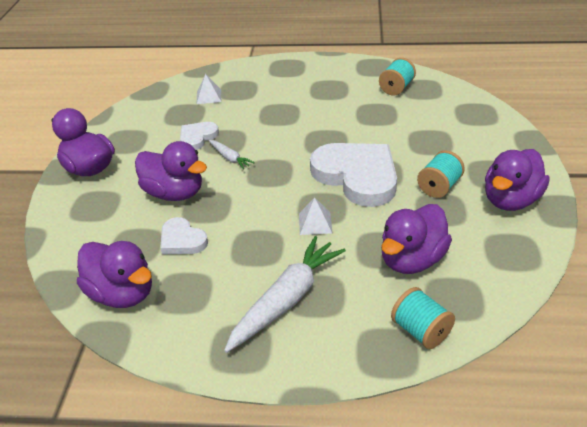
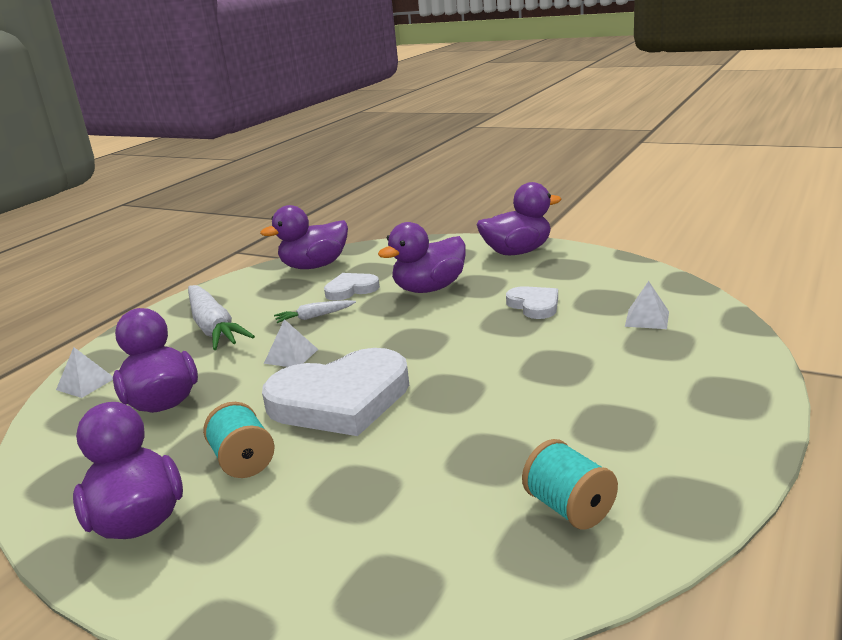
camera: 115 degrees right, 15 degrees down
white carrot [209,140,255,170] -> white carrot moved to [274,300,356,323]
turquoise spool [391,287,455,349] -> white pyramid [56,347,113,398]

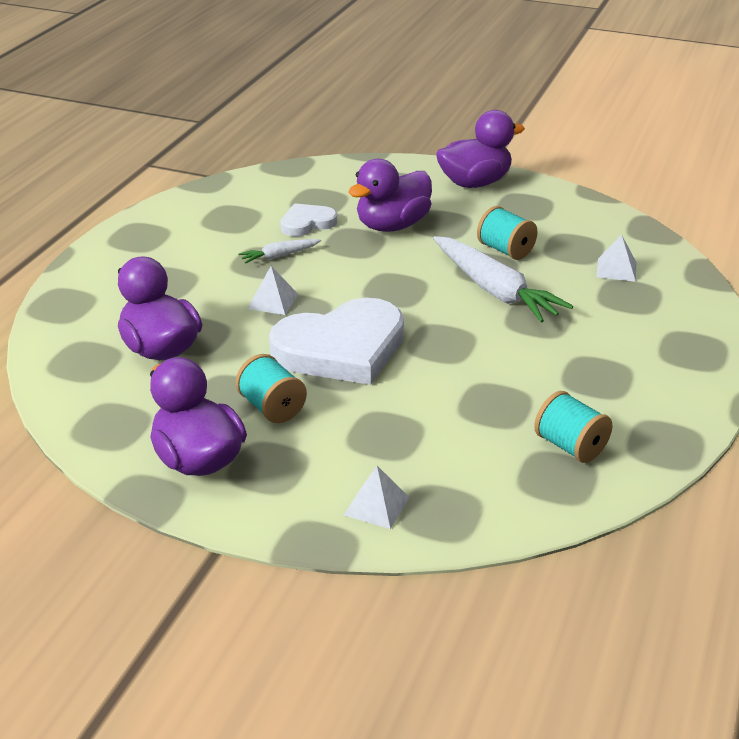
camera: 10 degrees left, 10 degrees up
white pyramid [56,347,113,398] -> white pyramid moved to [344,466,410,529]
white carrot [188,285,255,350] -> white carrot moved to [433,236,573,323]
purple duck [260,205,348,269] -> none
white heart [506,286,558,319] -> turquoise spool [477,206,537,260]

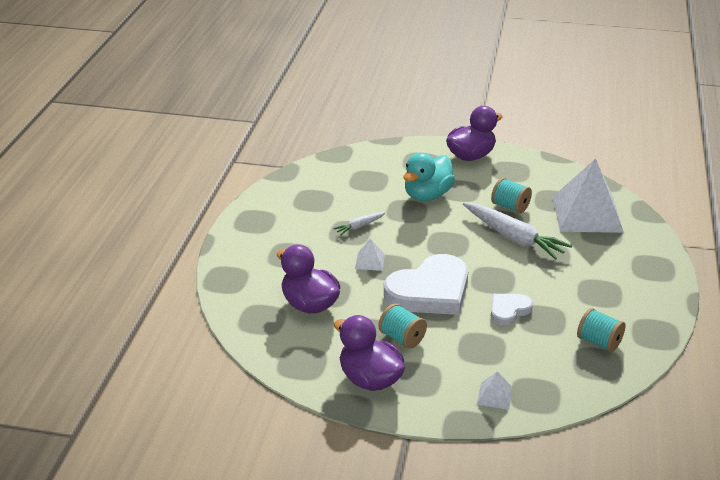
camera: 10 degrees left, 0 degrees up
white heart [280,203,337,237] -> white heart moved to [491,294,533,325]
purple duck [348,159,432,232] -> turquoise duck [404,153,455,201]
white pyramid [596,235,637,282] -> white pyramid [553,159,624,233], size x2.42

